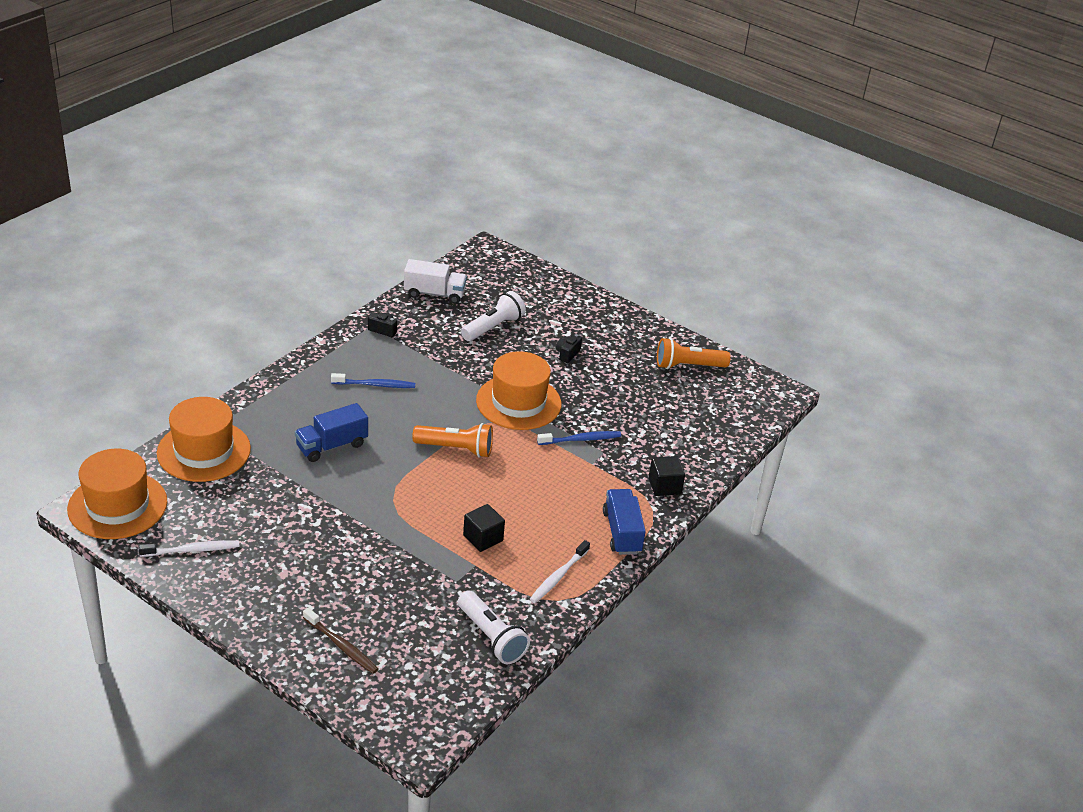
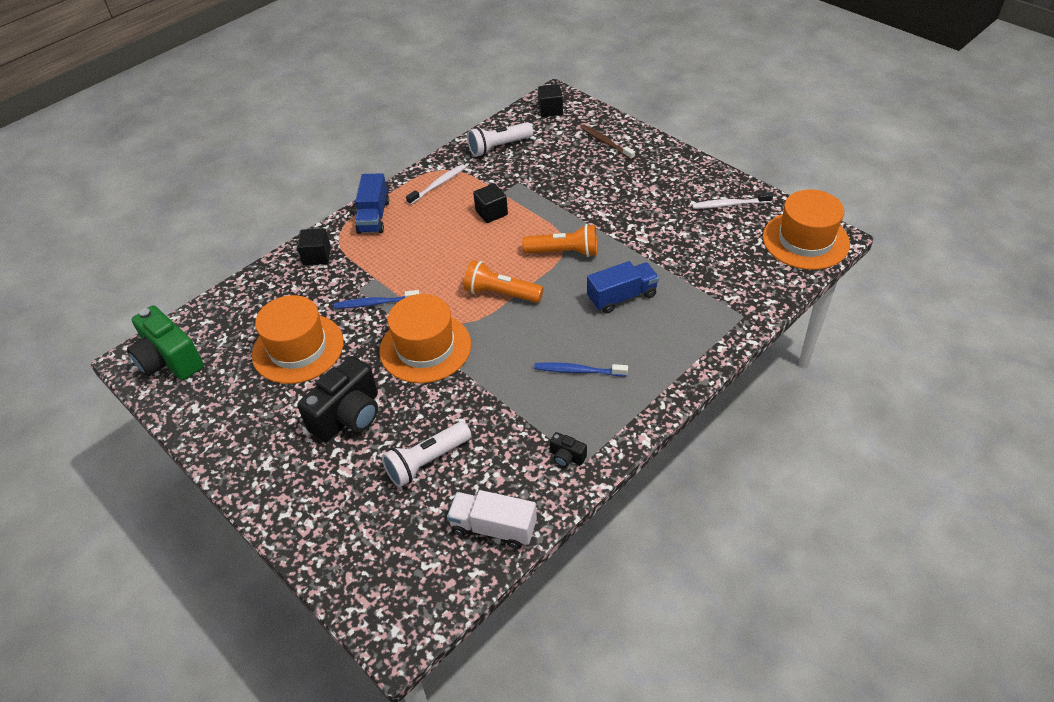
camera: 165 degrees left, 10 degrees up
orange hat [157,397,251,482] -> orange hat moved to [252,295,344,384]
white flashlight [458,590,530,664] -> white flashlight turned 90 degrees counterclockwise [467,122,533,157]
black camera [556,334,582,363] -> black camera [297,356,378,442], size x2.26
orange flashlight [657,338,731,369] -> orange flashlight moved to [522,224,597,257]
none -> green camera [127,305,204,380]
none -> black cube [538,84,563,117]

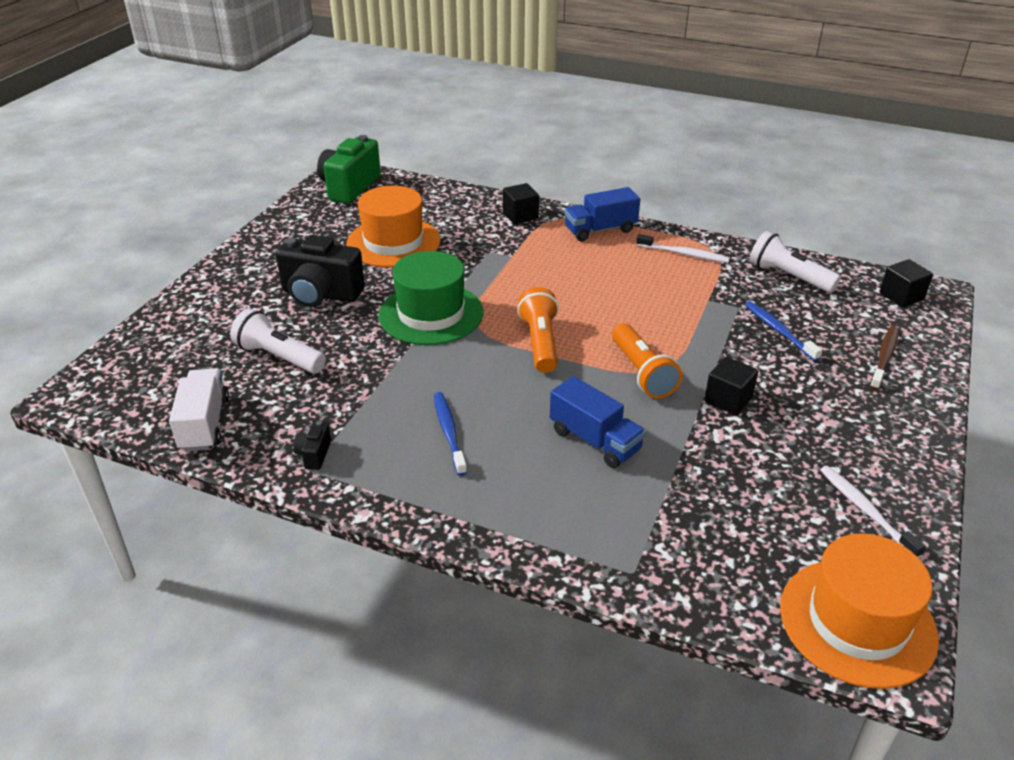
camera: 65 degrees right, 10 degrees down
blue toothbrush [334,290,420,309] -> blue toothbrush moved to [745,301,822,361]
orange hat [379,294,471,383] -> green hat [378,251,484,345]
black cube [473,183,508,223] -> black cube moved to [704,357,758,415]

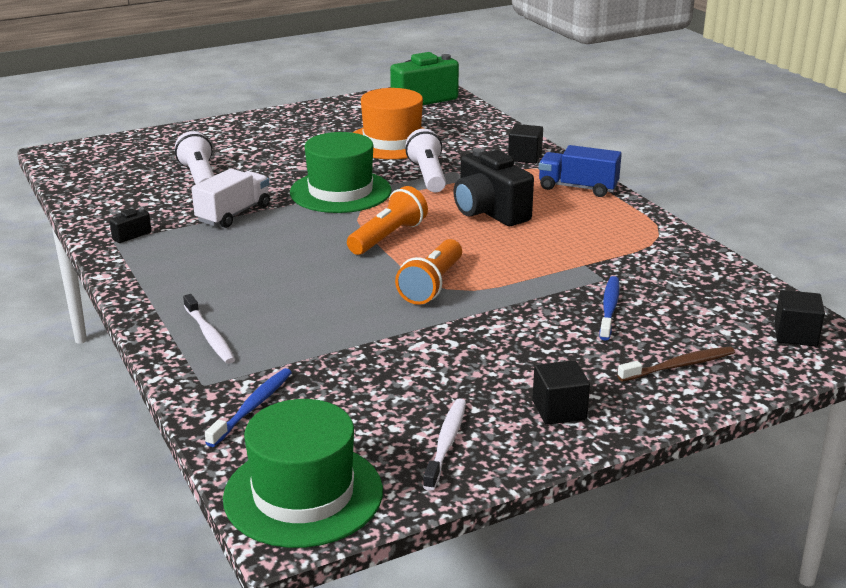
camera: 40 degrees right, 10 degrees down
white truck [169,368,229,452] -> white truck moved to [192,168,270,228]
black camera [276,235,365,307] -> black camera moved to [453,148,534,226]
blue toothbrush [434,392,467,476] -> blue toothbrush moved to [205,368,292,447]
blue truck [550,376,646,468] -> none
white toothbrush [636,234,730,263] -> white toothbrush moved to [183,294,235,364]
black cube [704,357,758,415] -> black cube moved to [532,360,590,425]
white flashlight [750,231,841,293] -> white flashlight moved to [406,129,446,192]
orange hat [780,533,939,689] -> green hat [223,399,383,548]

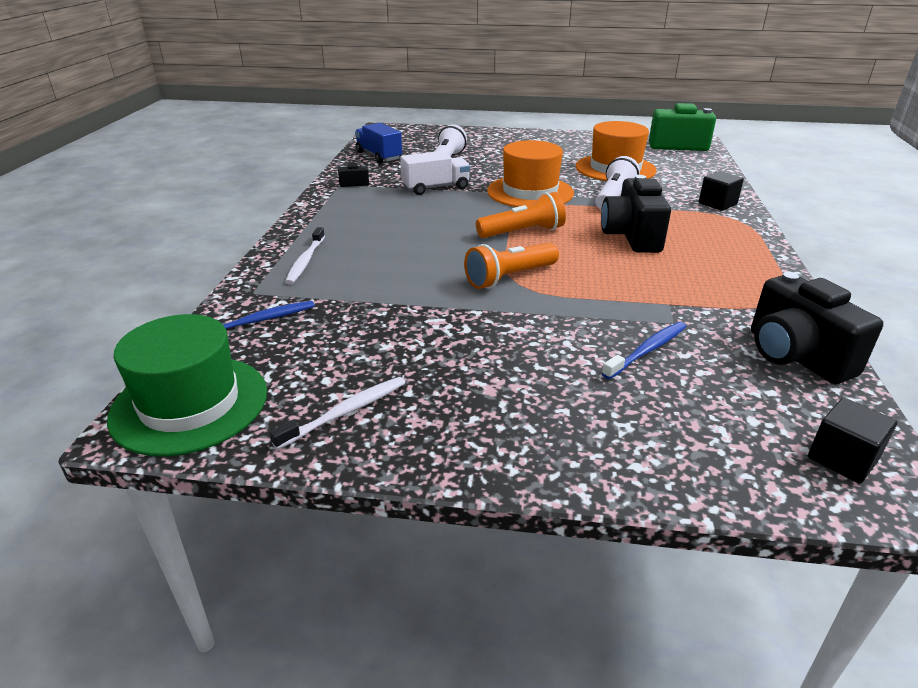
camera: 35 degrees right, 5 degrees up
green hat [290,132,391,213] -> orange hat [487,140,574,207]
black cube [532,360,590,425] -> none
blue truck [539,145,622,197] -> blue truck moved to [355,123,402,163]
brown toothbrush [617,346,735,382] -> none
none -> black camera [751,272,883,384]

